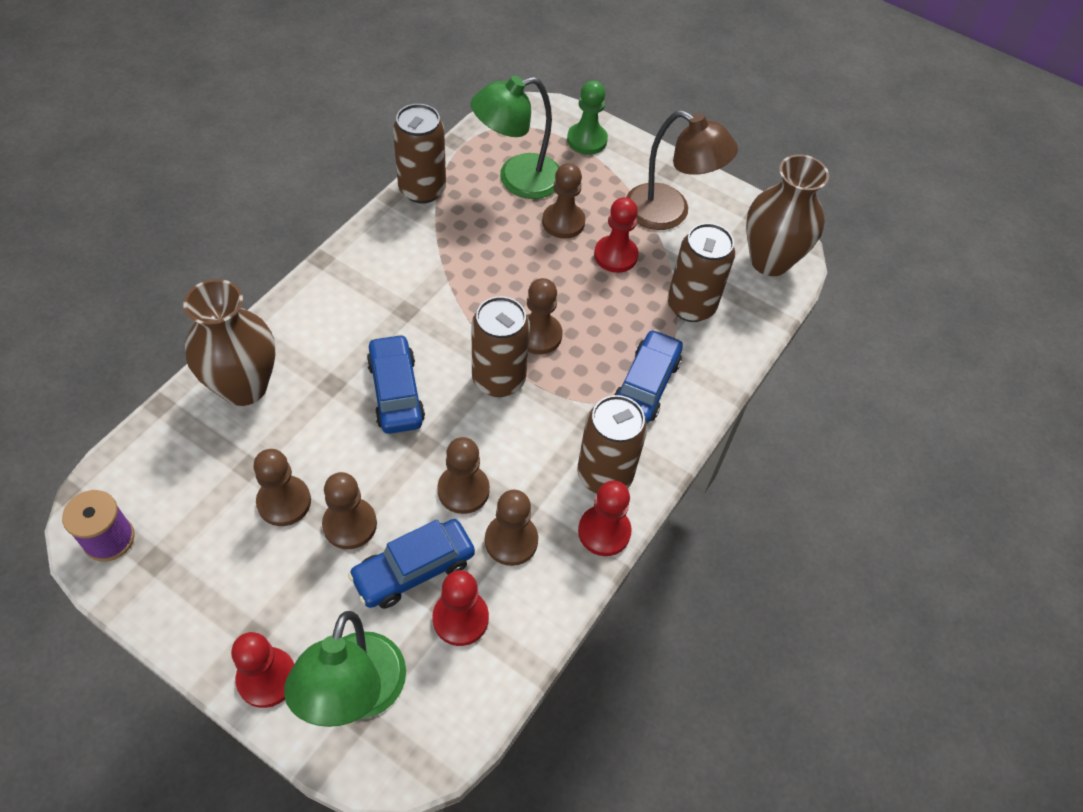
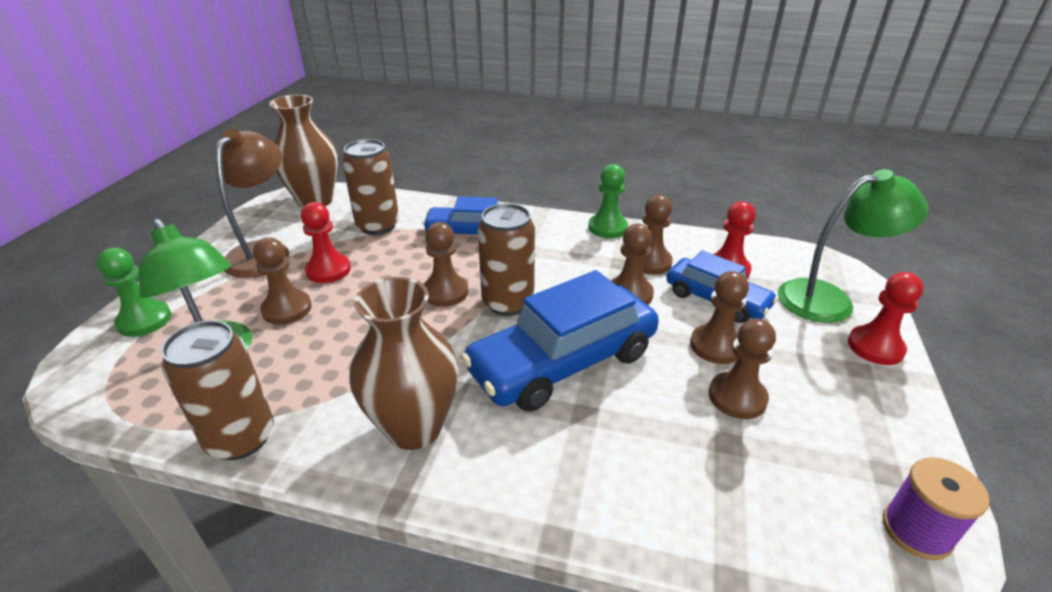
camera: 105 degrees left, 20 degrees down
brown vase [183,279,275,406] -> brown vase moved to [350,277,459,450]
blue car [367,334,425,434] -> blue car [461,270,659,412], size x1.66
brown can [577,395,647,494] -> none
red pawn [578,481,632,556] -> green pawn [588,164,628,238]

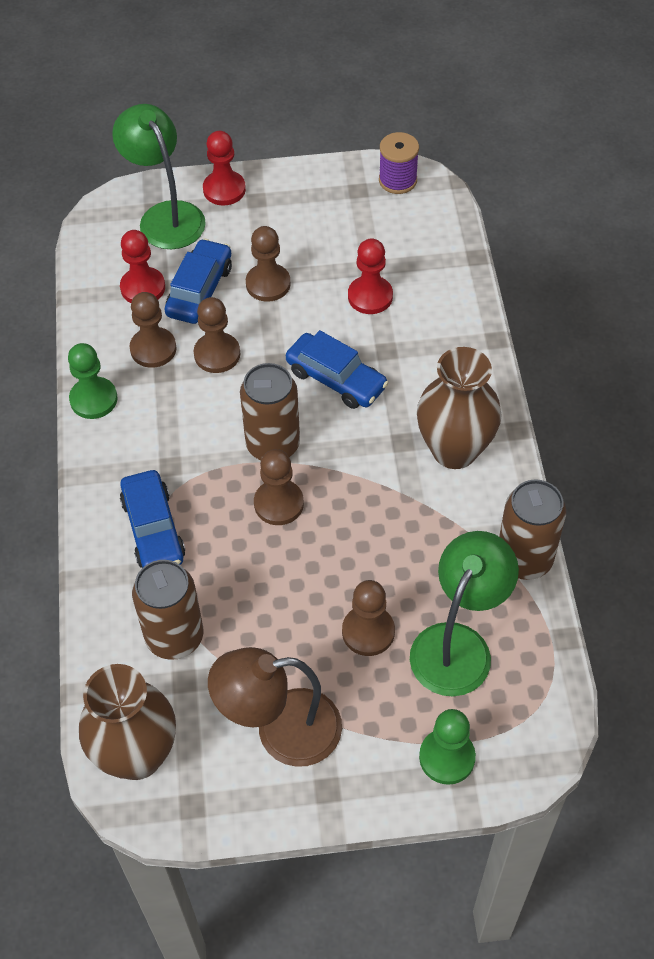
camera: 110 degrees left, 20 degrees up
red pawn [301,202,351,283] -> red pawn moved to [348,239,393,314]
blue car [461,270,659,412] -> blue car [286,330,388,409], size x0.60
brown pawn [709,318,776,419] -> none

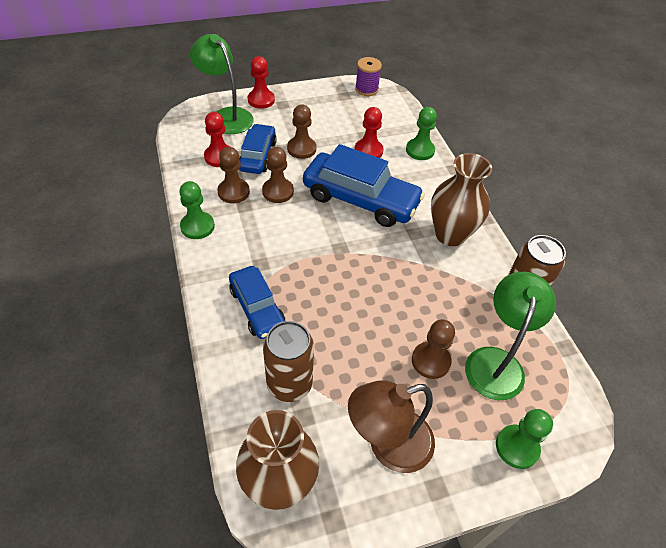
camera: 15 degrees left, 5 degrees down
brown can [240,363,300,460] -> none
brown pawn [254,449,304,525] -> none
blue car [286,330,388,409] -> blue car [303,144,425,227], size x1.66
none -> green pawn [406,107,437,160]

